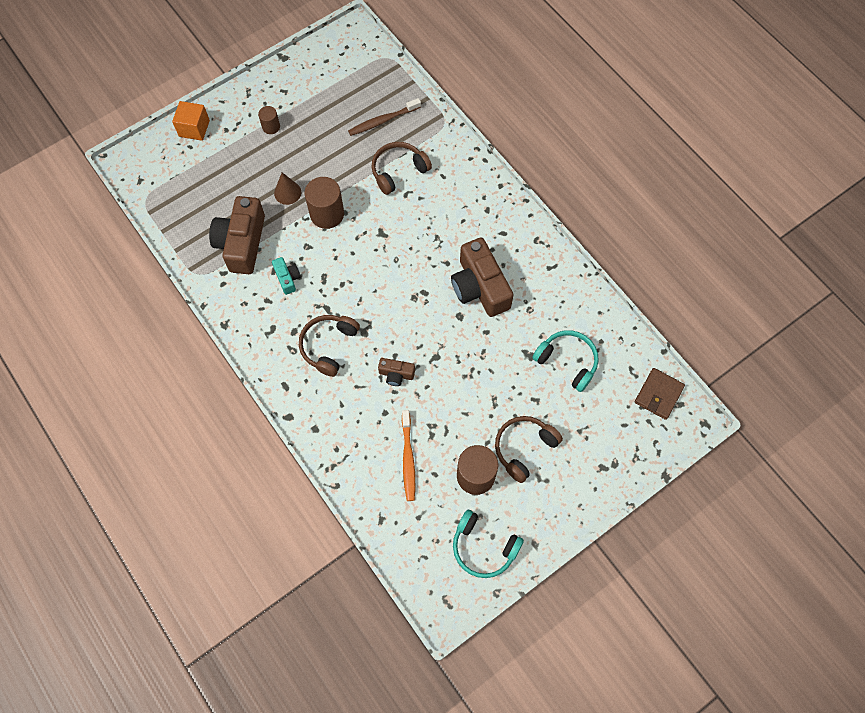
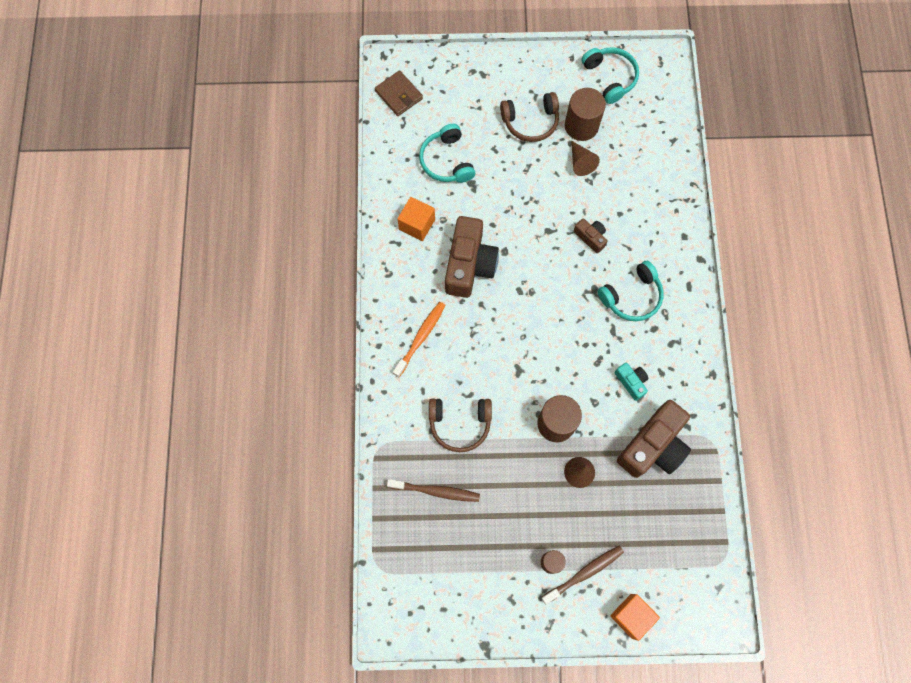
camera: 145 degrees left, 5 degrees up
turquoise camera [272,257,301,295] -> turquoise camera turned 135 degrees clockwise [615,363,648,401]
brown headphones [299,315,360,377] -> turquoise headphones [598,261,664,321]
orange toothbrush [402,410,415,501] -> orange toothbrush moved to [393,302,446,377]
brown wallet [635,368,685,420] -> brown wallet turned 75 degrees clockwise [375,70,423,116]
none -> orange cube [397,197,435,241]
none -> brown toothbrush [541,546,624,604]
none -> brown cone [571,141,600,176]

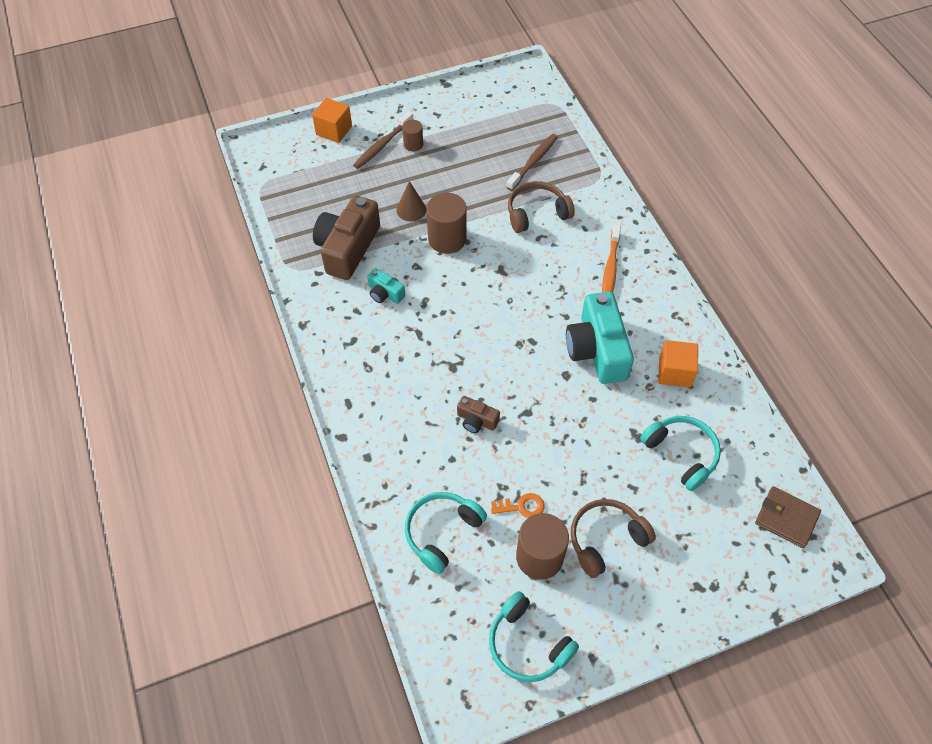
camera: 160 degrees right, 15 degrees down
brown toothbrush [387,479,480,502] -> brown toothbrush turned 135 degrees clockwise [507,134,558,191]
brown camera [445,216,499,298] -> turquoise camera [566,292,634,384]
brown cone [571,141,600,176] -> orange key [491,493,545,518]
turquoise headphones [598,261,664,321] -> turquoise headphones moved to [405,492,487,574]

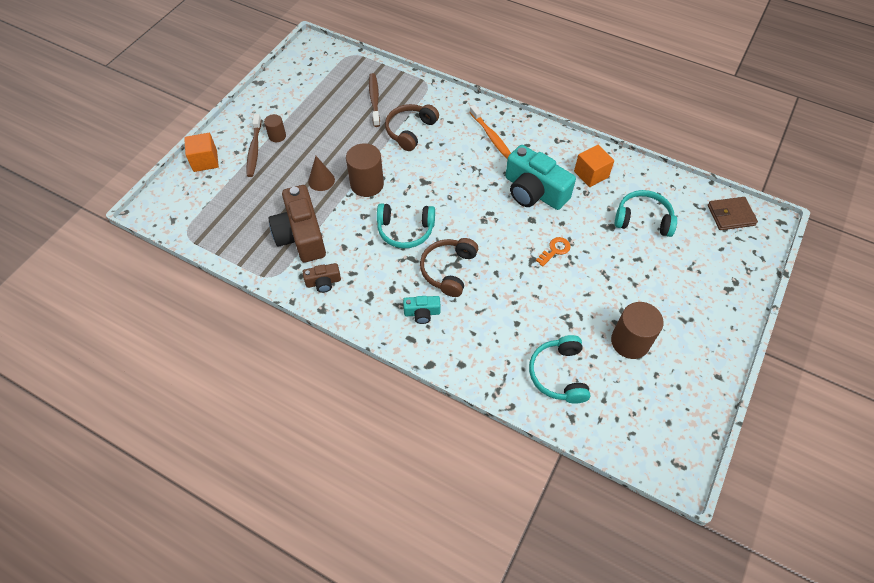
camera: 40 degrees left, 0 degrees up
turquoise camera [367,268,405,304] -> turquoise camera moved to [403,296,440,324]
brown camera [457,396,500,433] -> brown camera moved to [303,263,341,293]
turquoise headphones [489,591,579,682] -> turquoise headphones moved to [377,203,435,248]
orange key [491,493,545,518] -> orange key moved to [536,237,571,267]
brown headphones [571,499,656,578] -> brown headphones moved to [420,238,478,297]

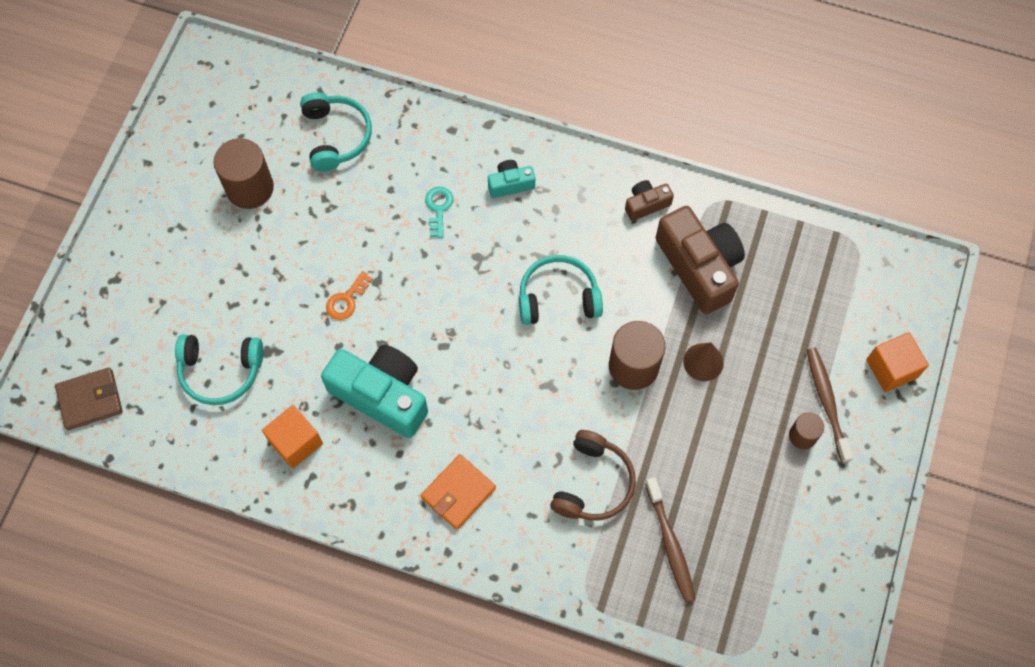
camera: 170 degrees right, 10 degrees up
brown headphones [420,238,478,297] -> none
orange toothbrush [470,105,511,160] -> orange wallet [421,454,496,530]
none -> turquoise key [425,187,453,238]

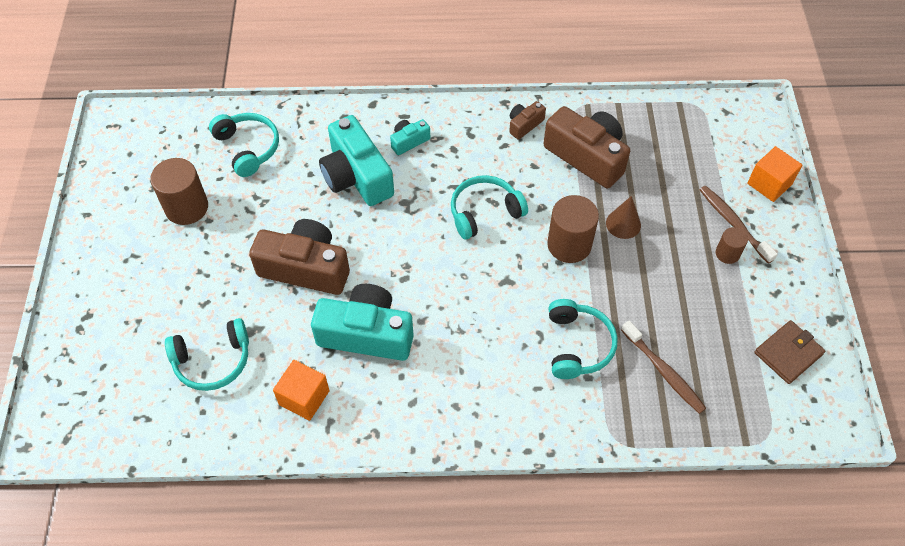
camera: 20 degrees left, 10 degrees down
brown wallet [55,367,123,430] -> brown wallet moved to [754,320,825,384]
orange key [326,271,373,320] -> brown camera [249,219,350,295]
orange wallet [421,454,496,530] -> none
turquoise key [425,187,453,238] -> turquoise camera [319,115,394,206]
brown headphones [550,430,636,521] -> turquoise headphones [548,299,618,379]

